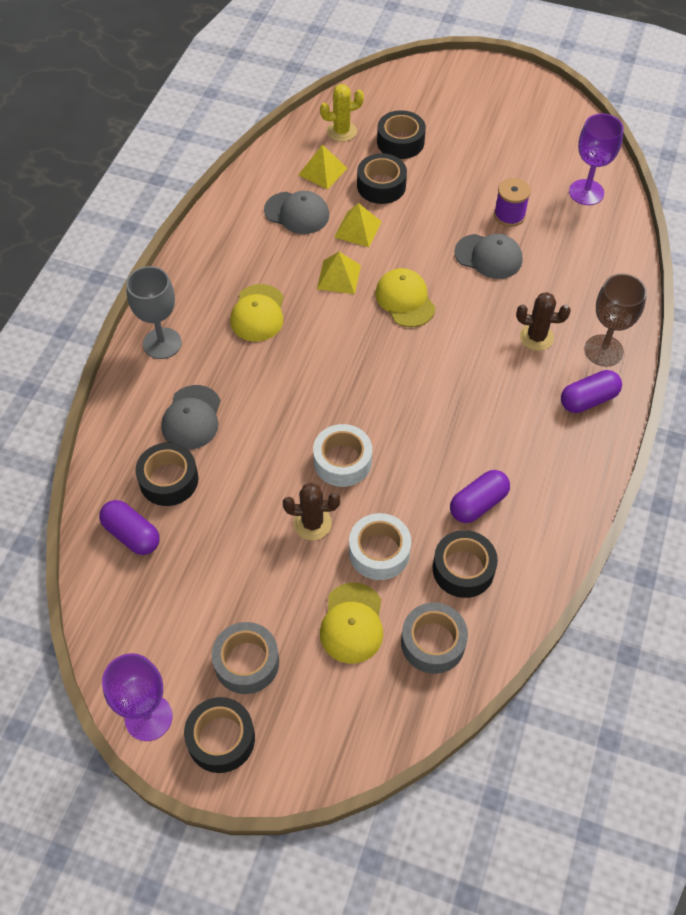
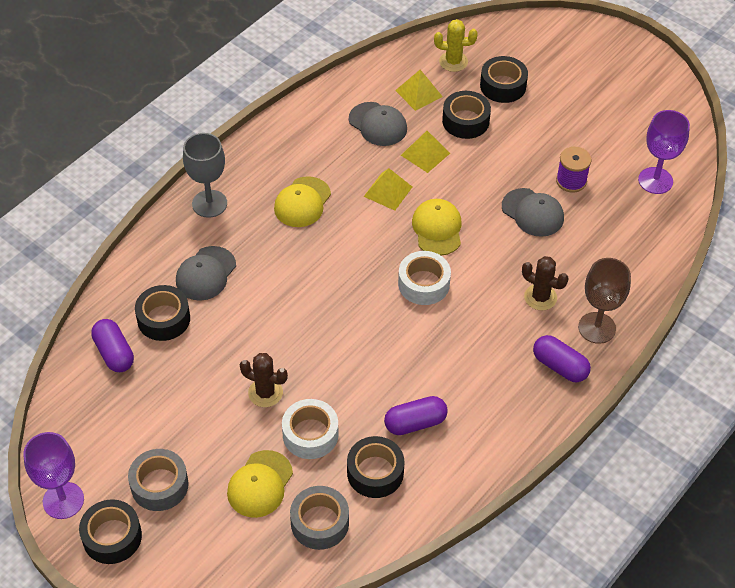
camera: 20 degrees right, 5 degrees down
white tape [313,424,372,487] -> white tape moved to [398,251,451,305]
purple capsule [561,370,622,413] -> purple capsule turned 45 degrees clockwise [533,335,591,382]

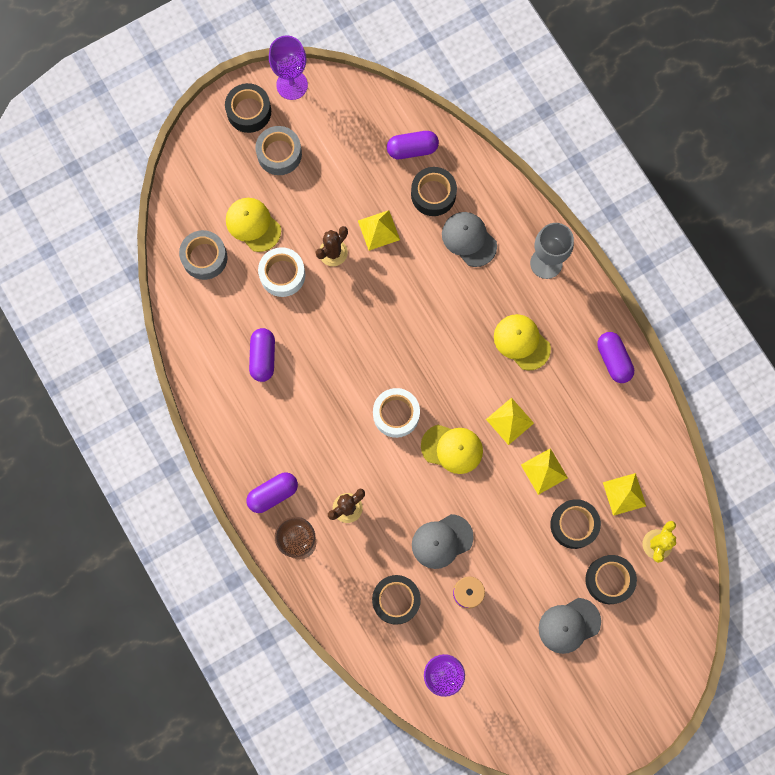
camera: 110 degrees right, 25 degrees up
black tape [347,436,404,498] -> black tape moved to [372,575,421,625]
grey cap [349,102,407,146] -> grey cap moved to [538,598,601,654]
none -> yellow pyramid [358,210,400,251]
none -> purple capsule [597,332,634,383]

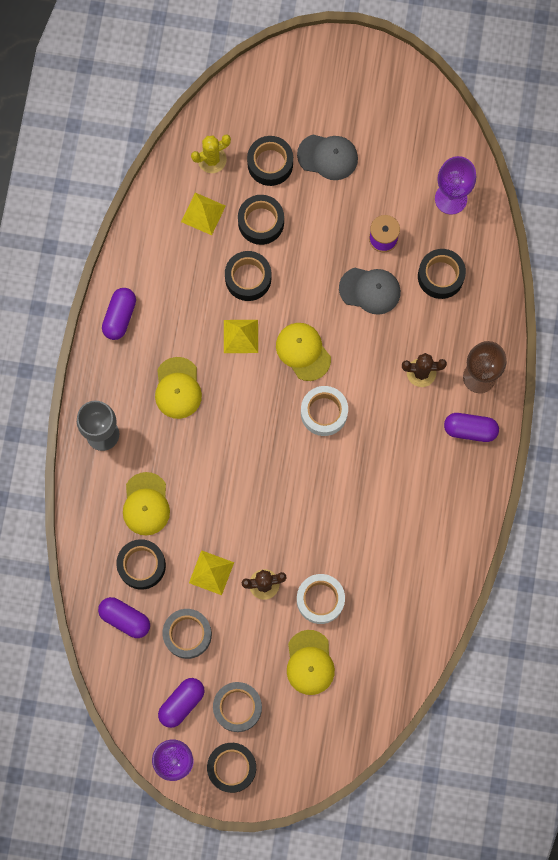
camera: 140 degrees left, 0 degrees up
grey tape [179,230,227,280] -> grey tape moved to [162,609,212,659]
purple capsule [249,328,275,382] -> purple capsule moved to [158,678,204,728]
grey cap [442,212,497,267] -> yellow cap [123,472,170,536]
yellow pyramid [521,448,568,495] -> black tape [225,251,271,301]

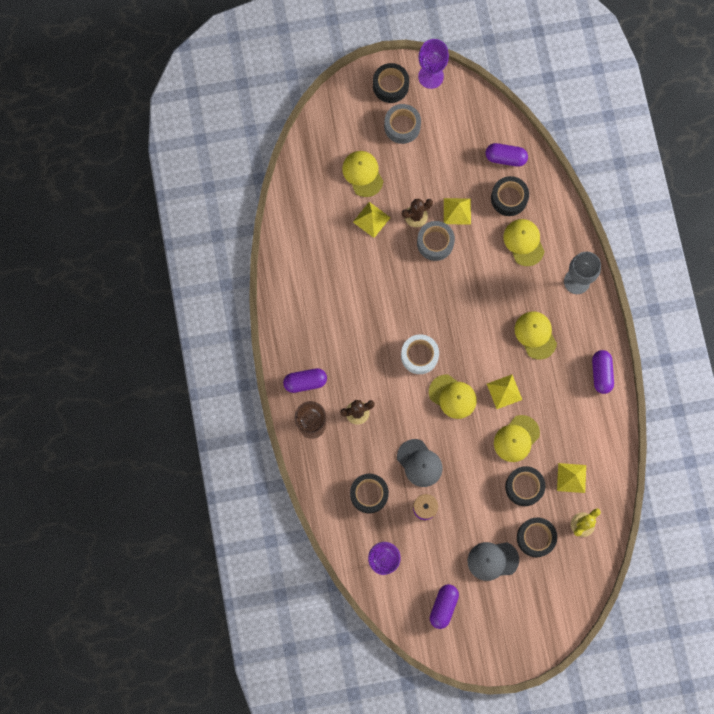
camera: 160 degrees right, 0 degrees up
purple capsule [158,678,204,728] -> purple capsule moved to [430,584,459,629]
grey tape [162,609,212,659] -> grey tape moved to [417,221,455,261]
black tape [225,251,271,301] -> yellow cap [494,415,540,462]
white tape [297,574,345,624] -> yellow pyramid [353,202,391,238]
grey cap [339,268,401,315] -> grey cap turned 120 degrees counterclockwise [397,439,442,487]

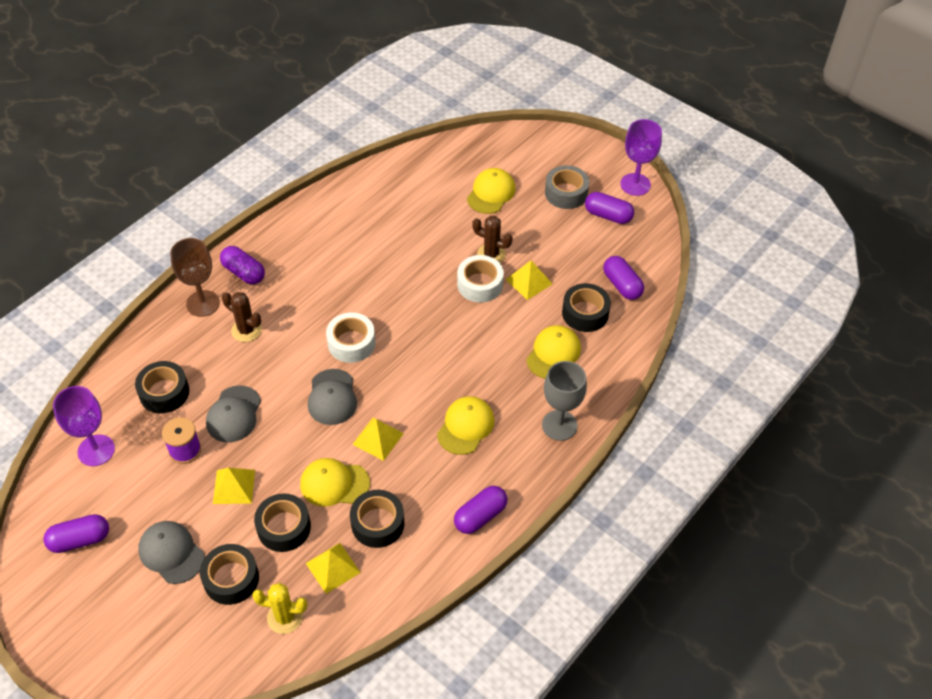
camera: 50 degrees right, 25 degrees down
yellow pyramid [353,202,391,238] -> yellow pyramid moved to [213,468,255,504]
black tape [373,63,409,103] -> black tape moved to [350,490,404,548]
grey tape [417,221,455,261] -> white tape [457,255,504,303]
yellow cap [429,375,477,419] -> grey cap [308,369,357,425]
none -> purple capsule [585,192,634,224]

